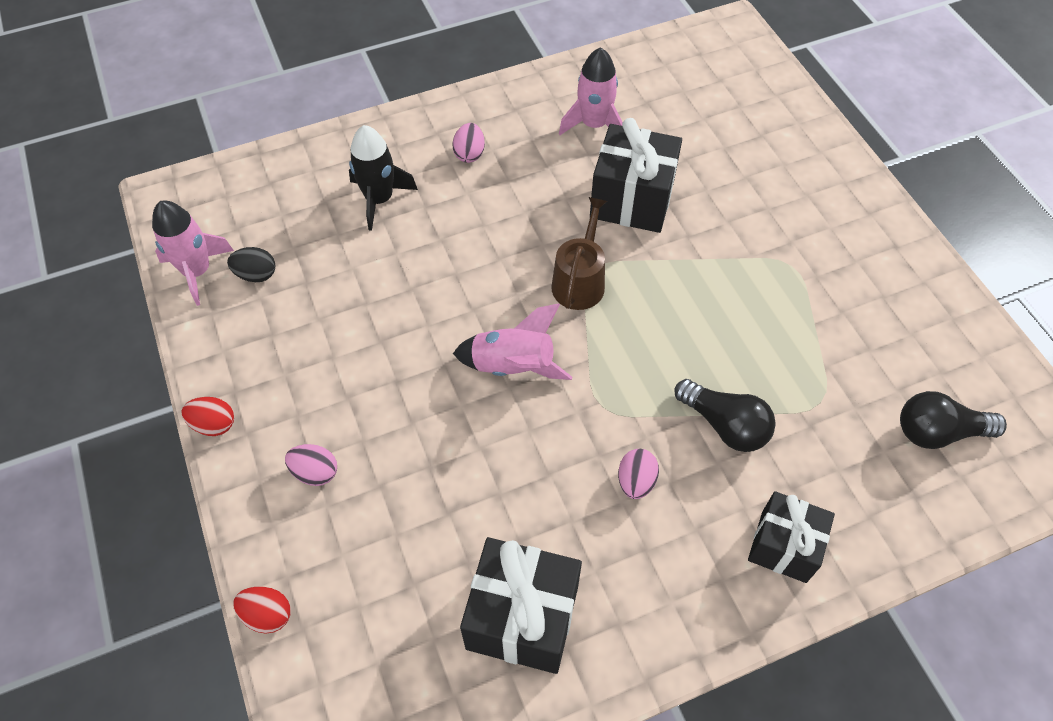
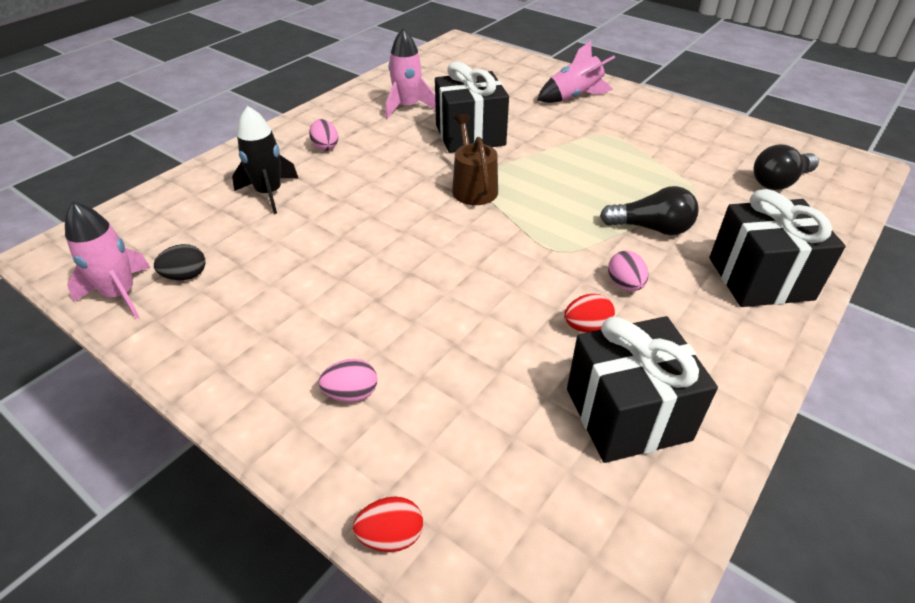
camera: 30 degrees left, 15 degrees down
red egg [182,397,234,436] -> red egg moved to [564,294,615,332]
pink rocket [453,303,572,380] -> pink rocket moved to [537,41,615,103]
black gift [748,491,835,583] -> black gift [709,189,846,307], size x1.50

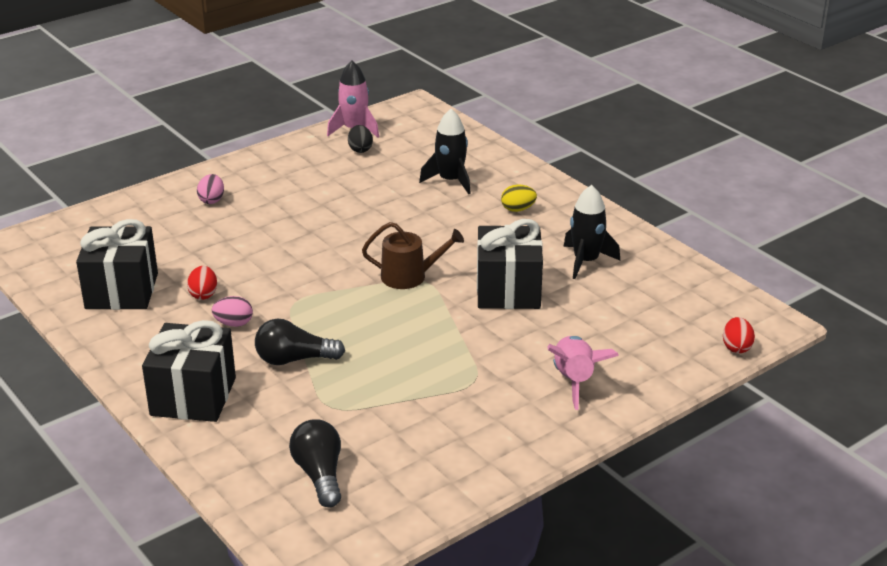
camera: 105 degrees right, 10 degrees down
pink egg [309,119,338,151] -> yellow egg [501,185,537,212]
red egg [353,496,423,552] -> red egg moved to [723,317,755,353]
pink rocket [386,28,436,119] -> black rocket [563,185,620,279]
black light bulb [600,186,699,235] -> black light bulb turned 60 degrees clockwise [255,319,345,365]

